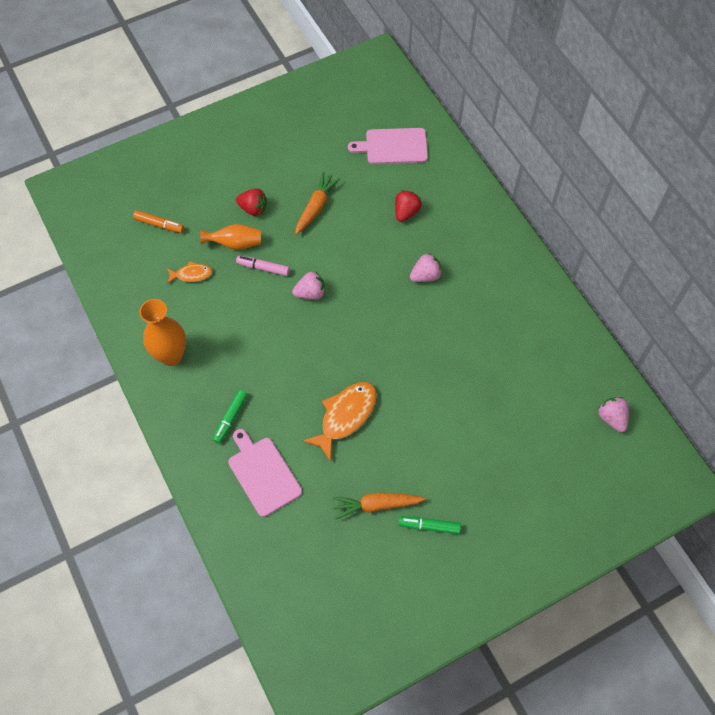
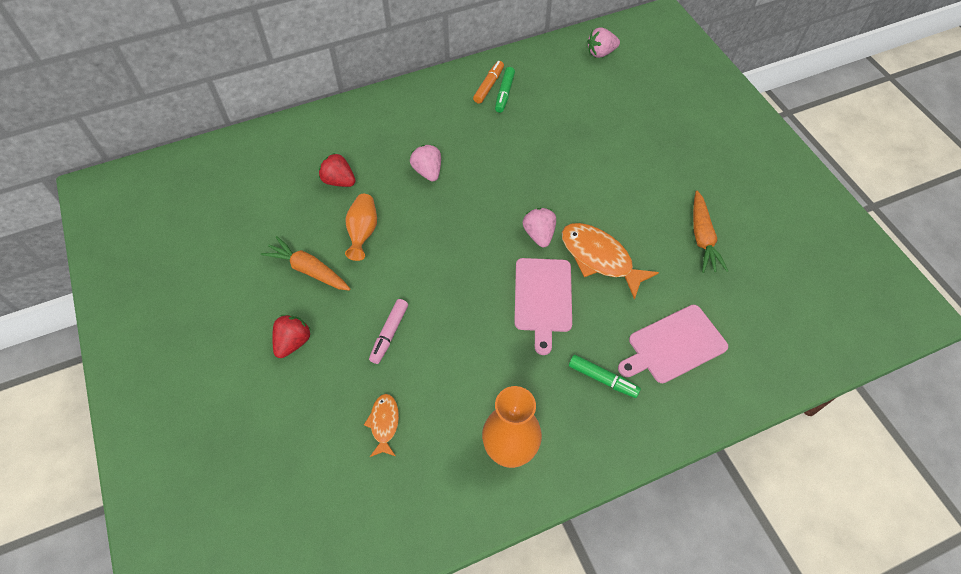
camera: 85 degrees left, 5 degrees down
orange marker [133,210,184,233] -> orange marker moved to [473,61,504,104]
orange vase [200,224,261,250] -> orange vase moved to [345,194,377,261]
pink strawberry [292,271,325,300] -> pink strawberry moved to [523,208,556,247]
pink cutting board [348,128,428,164] -> pink cutting board moved to [514,258,572,355]
green marker [399,516,461,534] -> green marker moved to [495,67,515,113]

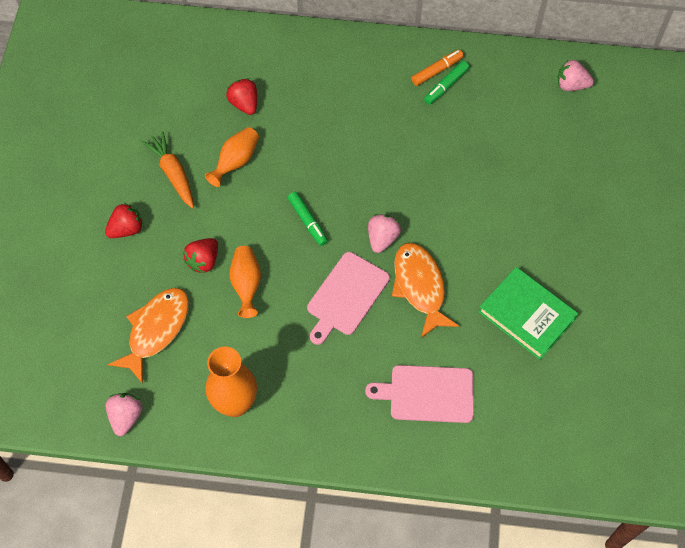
camera: 30 degrees right, 5 degrees up
orange fish [364,394,399,457] -> orange fish [108,288,189,384], size x1.82
pink marker [369,299,408,364] -> red strawberry [183,238,218,273]
pink strawberry [410,145,441,182] -> pink strawberry moved to [105,393,143,436]
green marker [569,355,641,398] -> green marker moved to [287,192,328,246]
orange carrot [693,191,728,273] -> green book [478,267,578,360]
none -> orange vase [229,246,261,318]

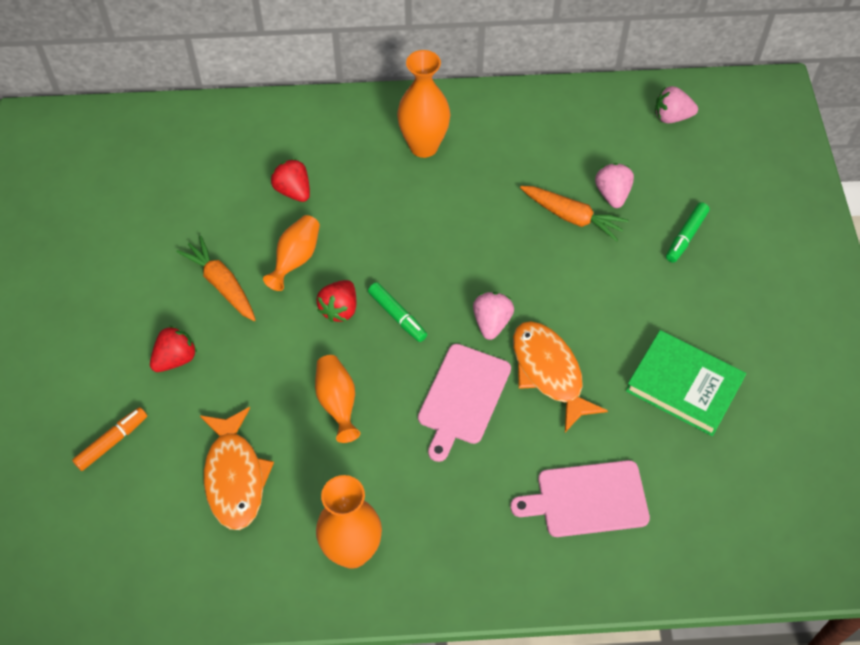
camera: 10 degrees left, 5 degrees down
pink strawberry [105,393,143,436] -> pink strawberry moved to [595,163,634,208]
orange fish [108,288,189,384] -> orange fish turned 150 degrees clockwise [200,407,274,530]
red strawberry [183,238,218,273] -> red strawberry moved to [316,280,356,322]
orange marker [411,50,464,86] -> orange marker moved to [72,407,147,471]
green marker [424,61,469,105] -> green marker moved to [666,202,710,263]
none -> orange vase [397,50,450,158]
none -> orange carrot [520,186,629,241]

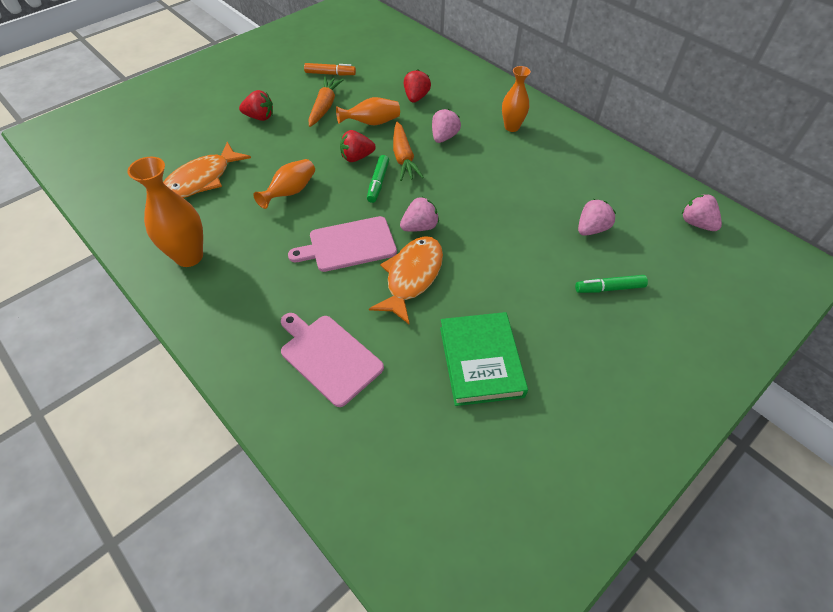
camera: 50 degrees right, 5 degrees down
orange marker [72,407,147,471] -> orange marker moved to [304,63,356,76]
orange vase [397,50,450,158] -> orange vase [502,66,531,132], size x0.66
orange carrot [520,186,629,241] -> orange carrot moved to [393,122,424,181]
none -> pink strawberry [432,109,461,143]

